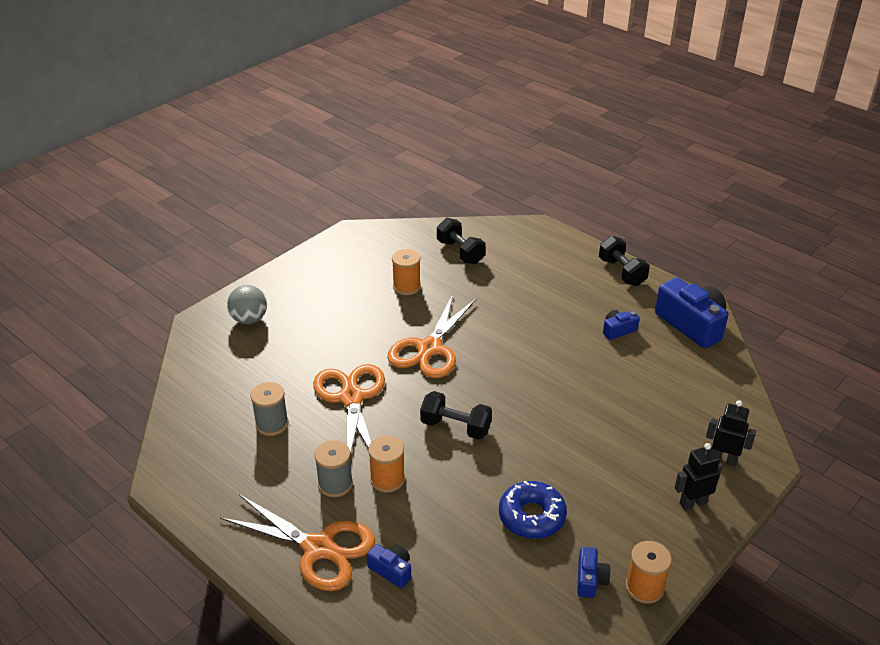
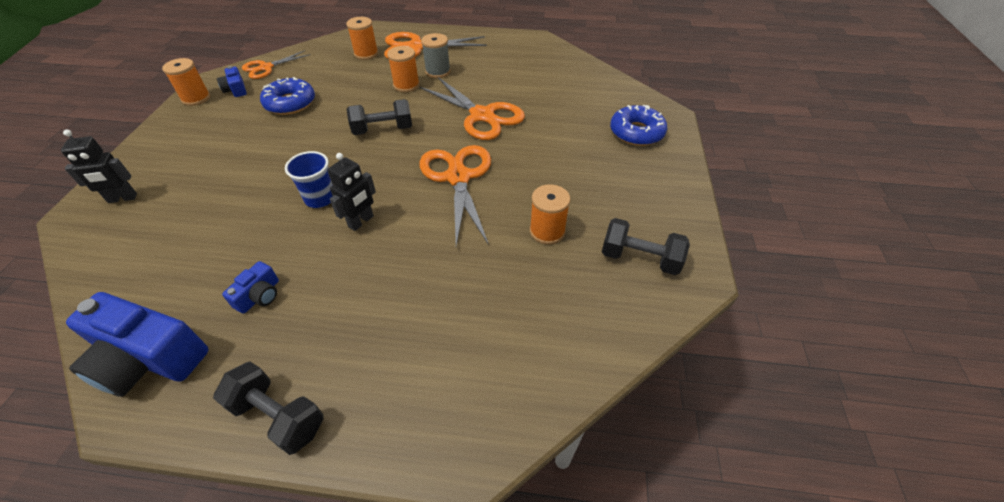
camera: 145 degrees right, 10 degrees up
grey ball [227,285,267,324] -> blue donut [610,104,667,146]
grey spool [250,382,289,436] -> none
blue camera [367,544,411,588] -> orange spool [346,17,378,60]
black dumbbell [437,218,485,264] -> black dumbbell moved to [602,218,690,275]
black robot [675,443,722,510] -> black robot moved to [328,153,376,231]
none -> orange scissors [242,50,311,79]
none -> blue cup [285,151,333,208]

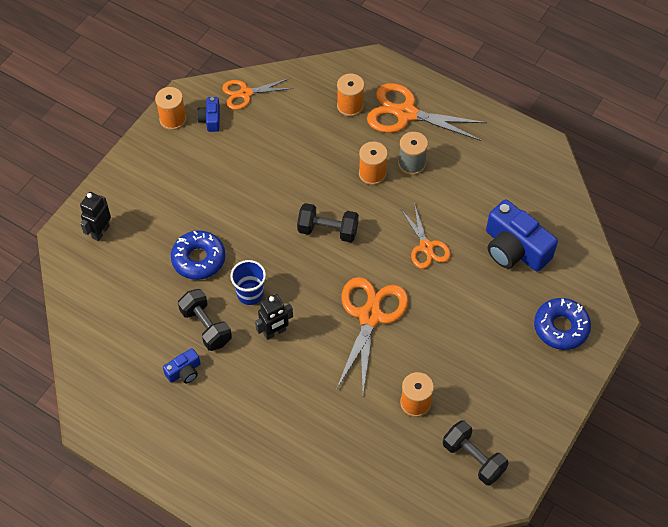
camera: 25 degrees right, 10 degrees up
black robot [61,130,137,203] -> black robot turned 105 degrees clockwise [80,192,111,241]
blue camera [66,292,209,397] -> blue camera moved to [486,199,558,272]
black dumbbell [213,362,324,455] -> black dumbbell moved to [178,289,232,351]
blue donut [260,77,315,115] -> blue donut moved to [171,230,225,280]
orange scissors [420,77,525,140] -> orange scissors [400,203,451,269], size x0.61

